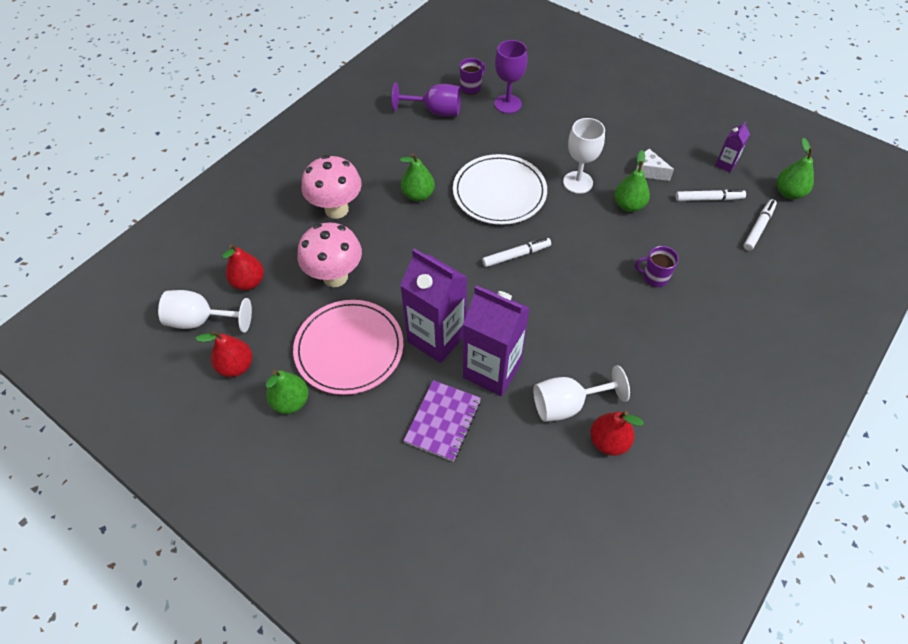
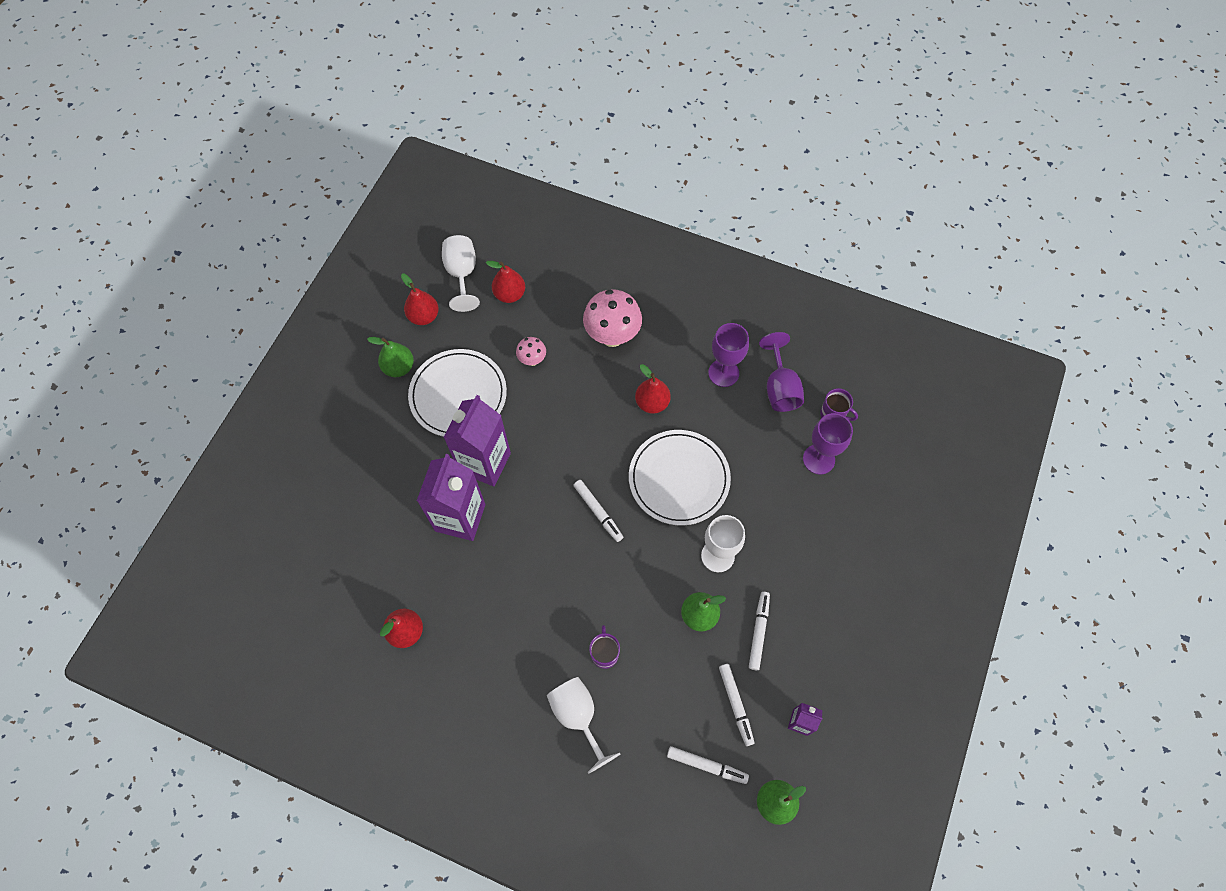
camera: 75 degrees right, 10 degrees up
pink plate [293,300,404,395] -> white plate [408,349,507,437]
pink mushroom [297,222,362,287] -> pink mushroom [516,337,546,366], size x0.51
green pear [400,153,435,201] -> red pear [635,364,671,414]
purple notebook [404,380,481,461] -> none
white goblet [533,365,630,422] -> white goblet moved to [547,677,620,774]
white cheese [636,149,674,181] -> white marker [749,592,770,670]
none -> purple goblet [708,323,749,387]

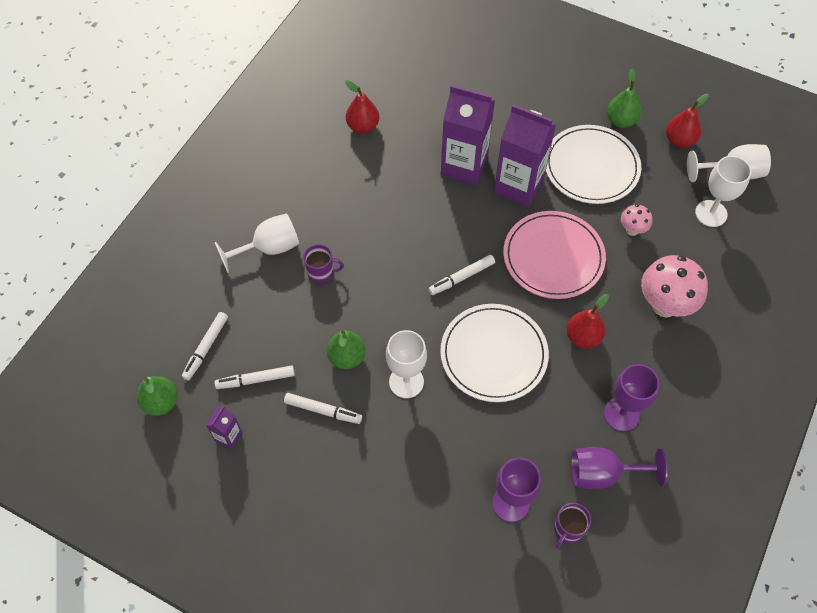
camera: 95 degrees right, 5 degrees down
red pear [486,261,525,303] -> white goblet [695,156,752,227]
none -> pink plate [503,211,606,299]

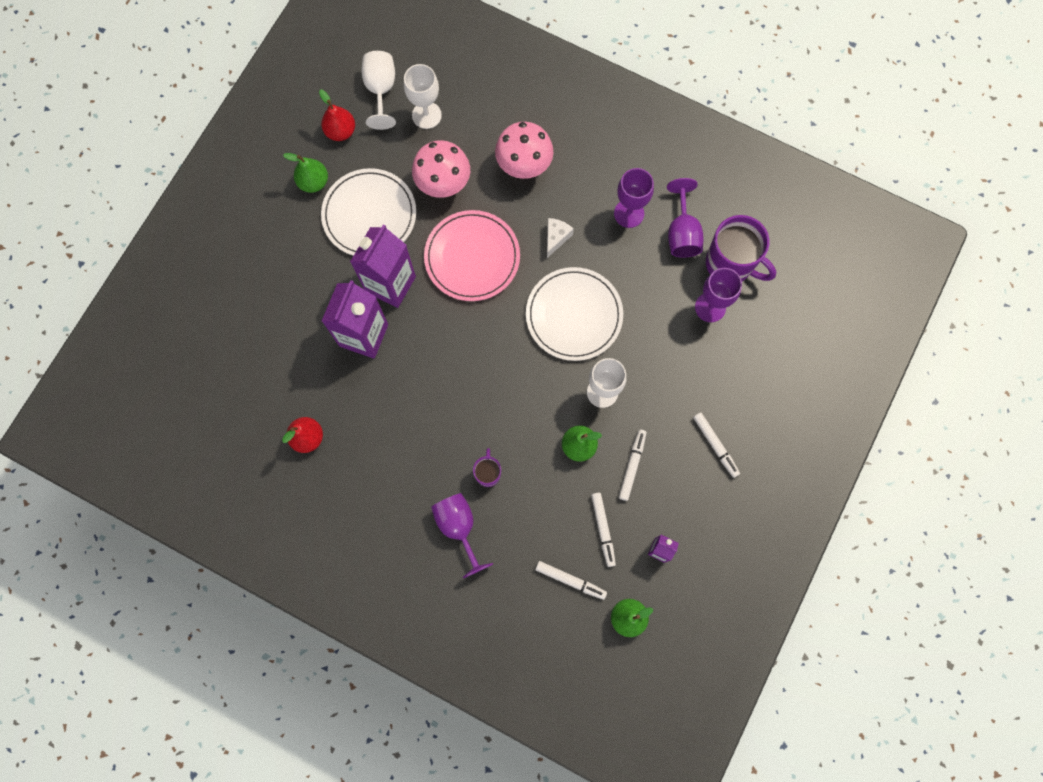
camera: 90 degrees left, 15 degrees up
white goblet [215,214,299,273] -> purple goblet [431,493,493,578]
white marker [428,255,495,295] -> white marker moved to [693,413,740,478]
purple mug [554,503,591,548] -> purple mug [706,215,776,281], size x1.98
red pear [567,294,609,349] -> white cheese [547,218,574,258]
pink mushroom [621,204,653,236] -> pink mushroom [412,140,470,198], size x1.94

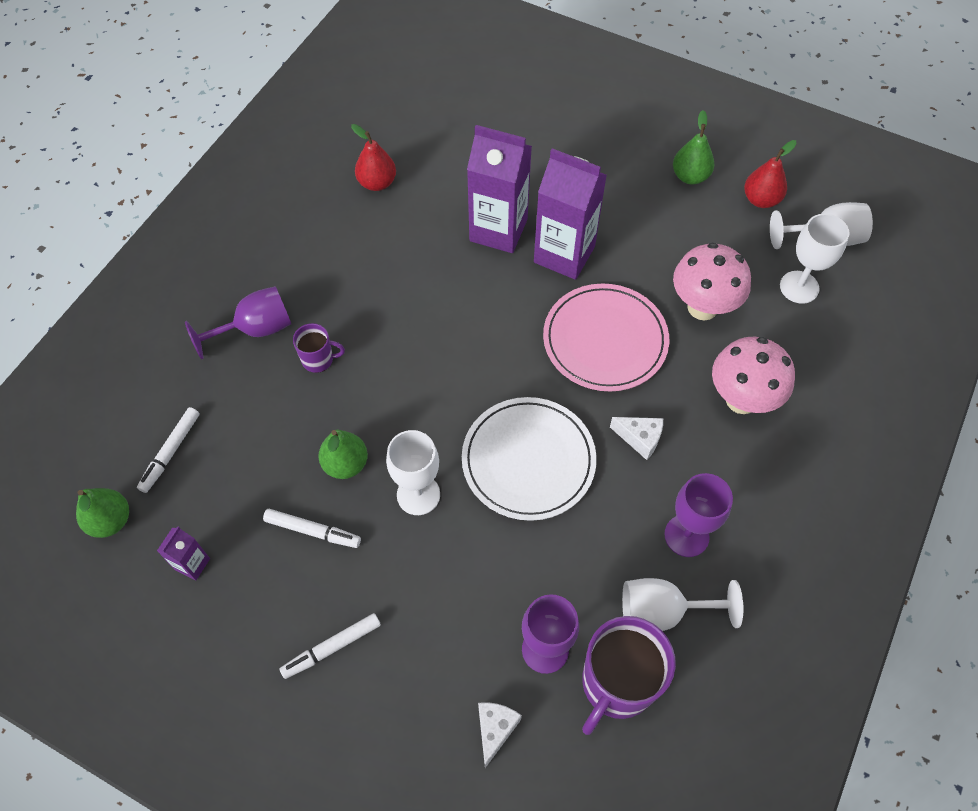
camera: 90 degrees right, 15 degrees down
white plate [321,168,416,256] -> none
white marker [591,493,616,567] -> none
purple goblet [667,178,703,258] -> white goblet [622,578,743,631]
none -> white cheese [478,702,522,768]

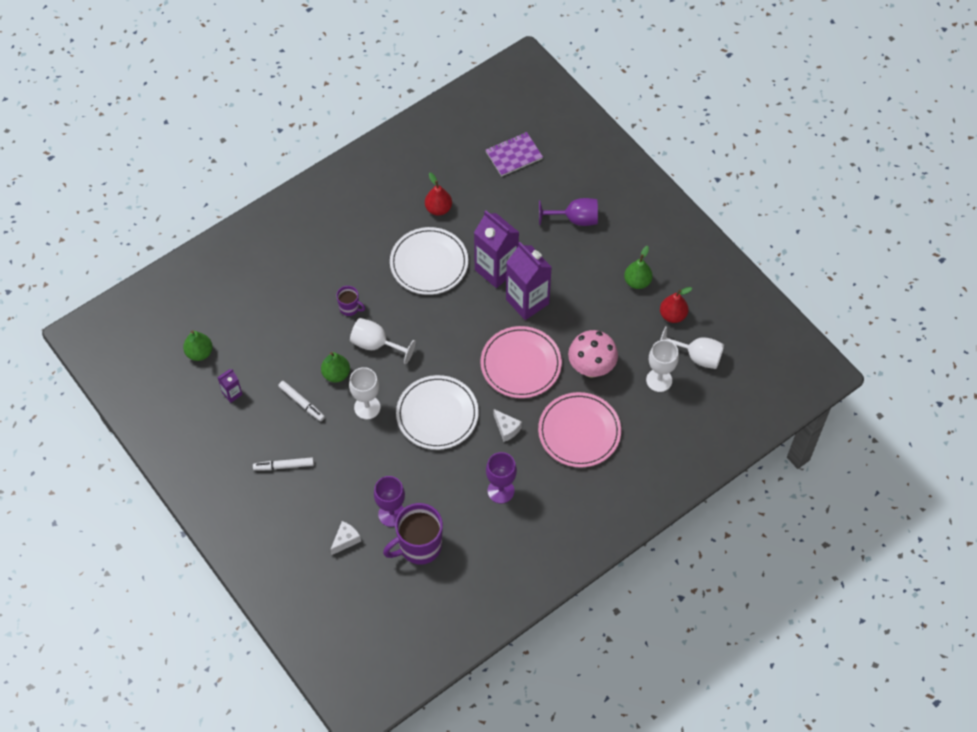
camera: 25 degrees right, 0 degrees up
white marker [137,407,199,493] -> none
purple goblet [185,286,291,359] -> purple goblet moved to [539,198,598,226]
white goblet [622,578,743,631] -> white goblet moved to [350,318,416,364]
pink mushroom [712,337,795,414] -> pink plate [538,392,621,468]
none -> white plate [390,227,468,295]
none -> purple notebook [486,132,543,177]

